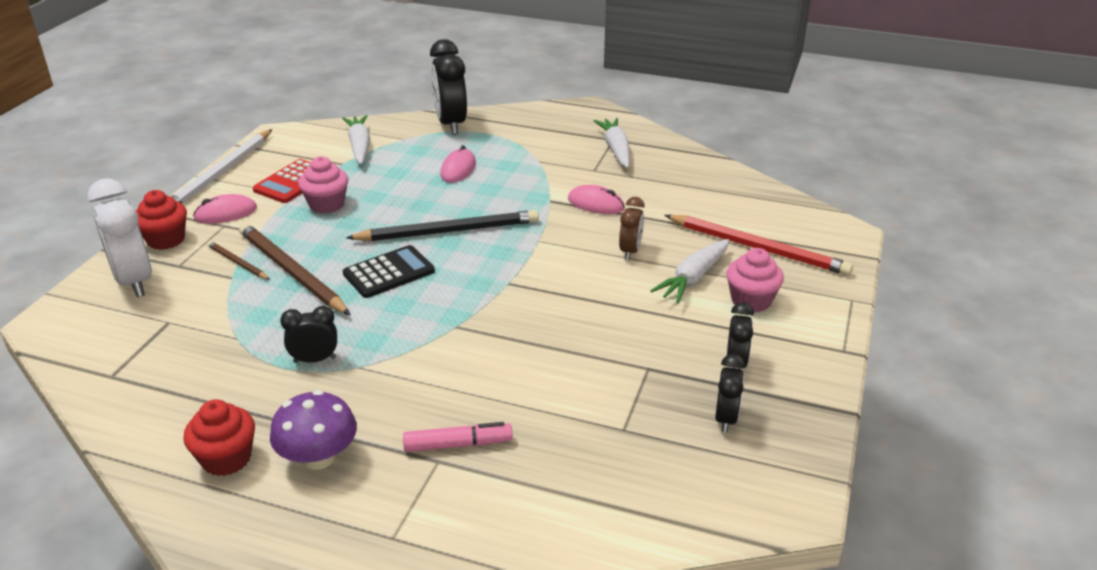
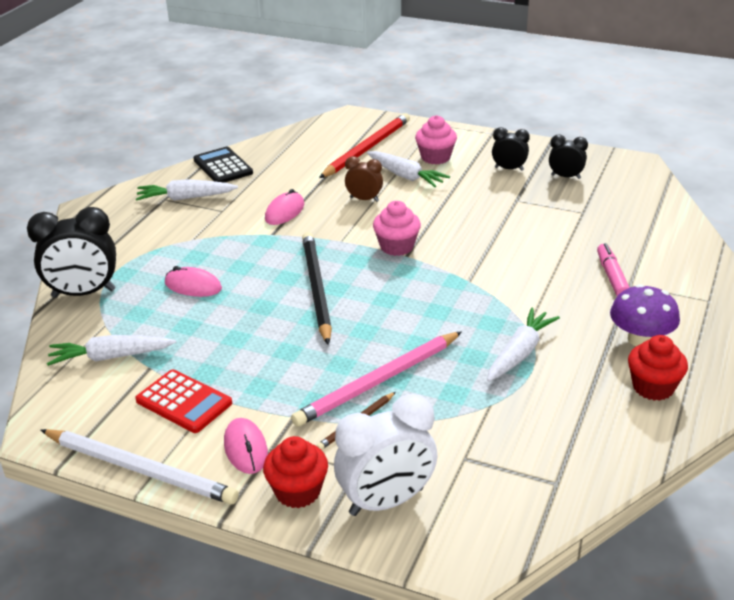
camera: 85 degrees left, 0 degrees up
brown pencil [239,223,351,315] -> pink pencil [291,331,462,427]
black clock [280,306,337,363] -> white carrot [487,308,560,382]
pink cupcake [298,157,348,214] -> pink cupcake moved to [373,201,421,256]
black calculator [343,245,435,298] -> black calculator moved to [193,147,253,183]

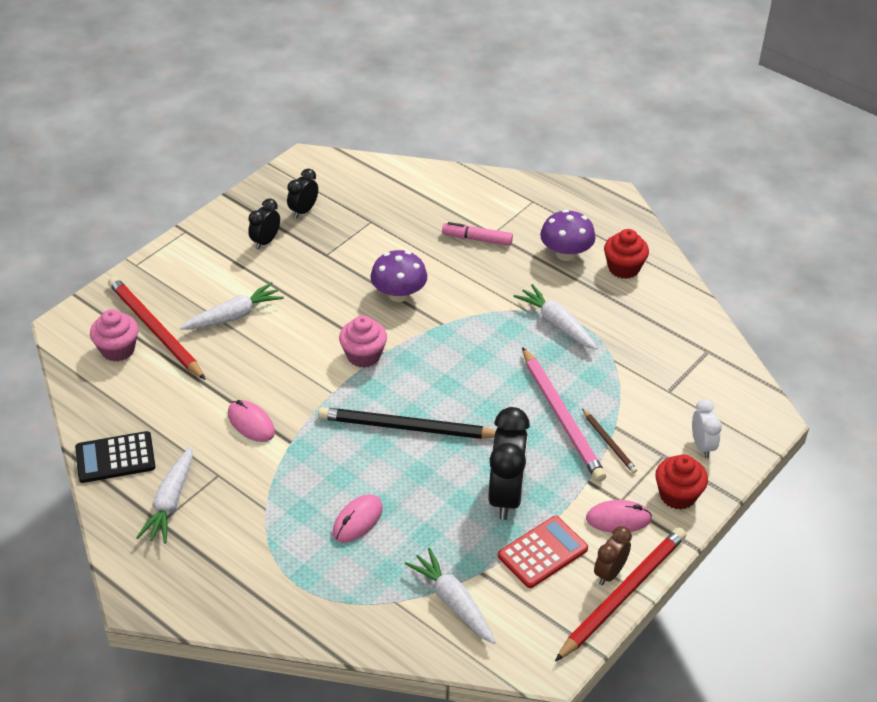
camera: 75 degrees left, 10 degrees up
black clock [27,207,116,298] -> black clock moved to [488,407,530,520]
white pencil [41,429,239,504] -> red pencil [555,527,686,661]
white carrot [47,335,176,366] -> white carrot turned 135 degrees clockwise [405,548,495,644]
white clock [334,394,437,516] -> white clock [692,399,722,458], size x0.55
brown clock [345,156,383,202] -> brown clock moved to [594,526,632,586]
pink cupcake [415,115,457,164] -> pink cupcake moved to [90,309,138,361]
none -> purple mushroom [370,250,427,302]

